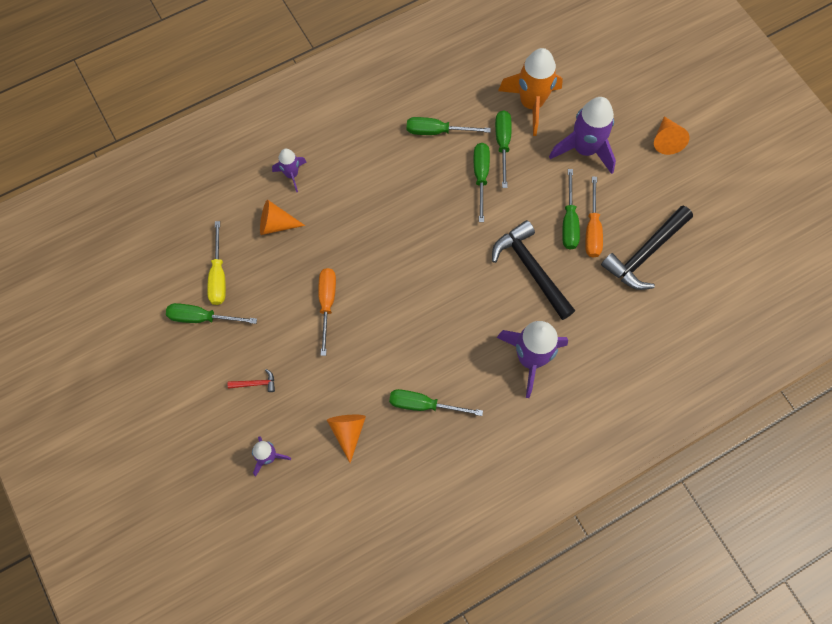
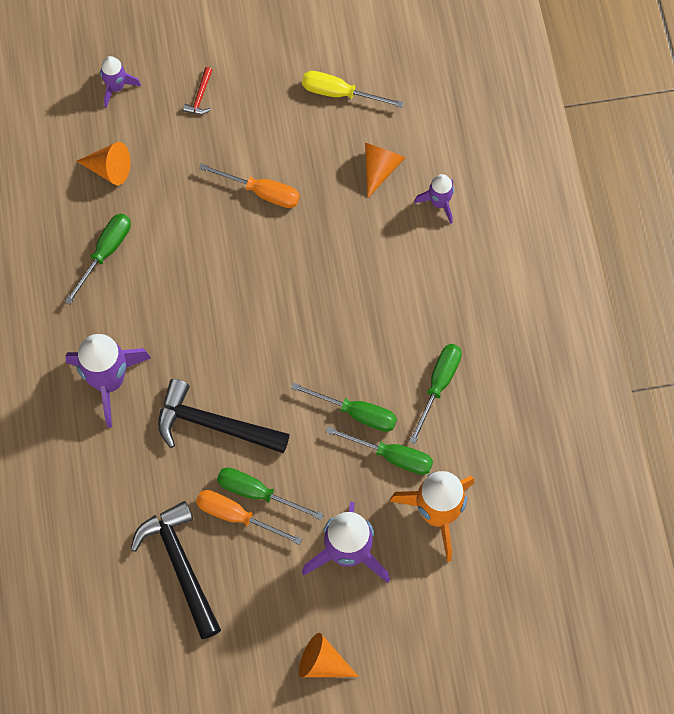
camera: 110 degrees right, 0 degrees up
green screwdriver [166,303,257,324] -> none
black hammer [492,220,575,320] -> black hammer turned 150 degrees counterclockwise [158,379,290,453]

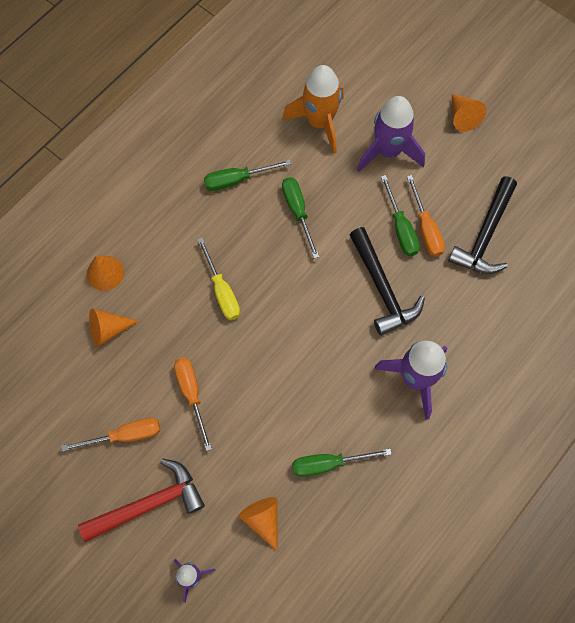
camera: 130 degrees left, 0 degrees up
red hammer [183,67,213,114] -> red hammer [78,458,205,542], size x2.38
yellow screwdriver [302,71,404,108] -> yellow screwdriver moved to [197,238,240,320]
green screwdriver [326,426,433,475] -> none
purple rocket [414,174,454,224] -> orange cone [87,256,124,291]
none -> orange screwdriver [61,418,160,452]

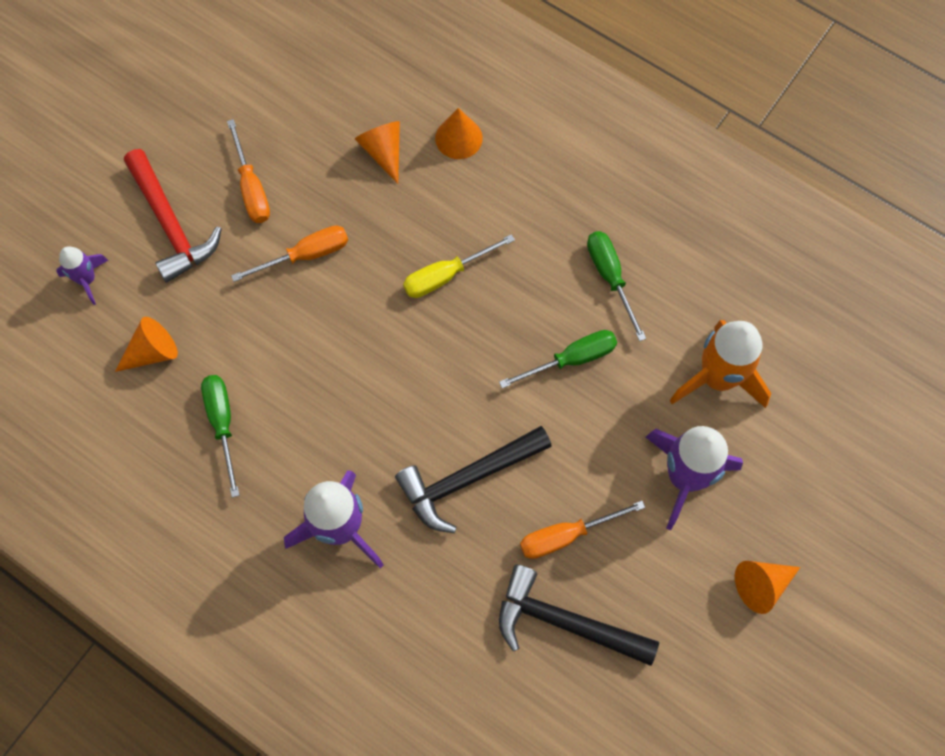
camera: 85 degrees right, 0 degrees up
green screwdriver [381,175,420,256] -> none

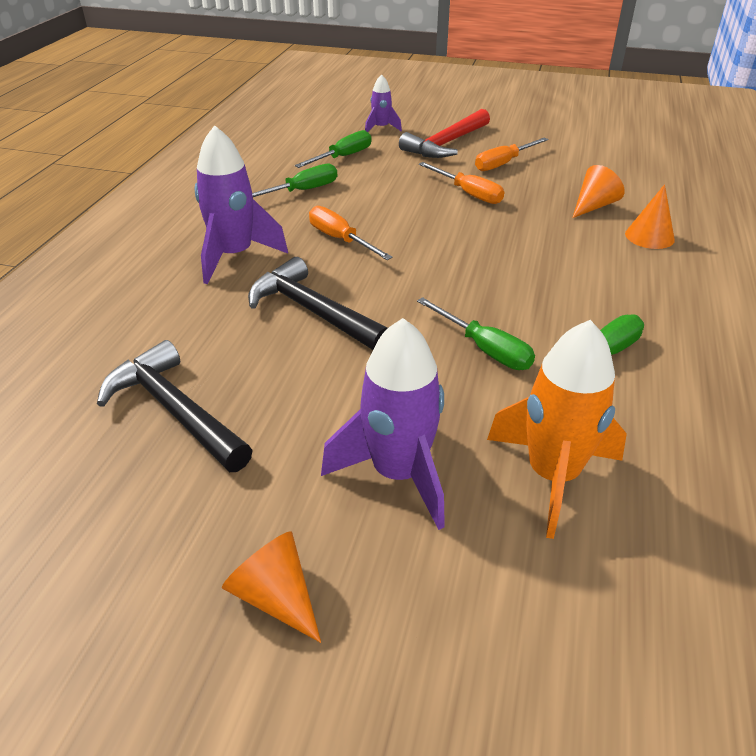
camera: 70 degrees right, 30 degrees down
orange cone [115,317,178,372] -> green screwdriver [295,130,372,168]
yellow screwdriver [403,234,515,298] -> none
black hammer [499,564,659,666] -> black hammer turned 45 degrees counterclockwise [97,340,253,472]
orange screwdriver [520,501,645,559] -> orange screwdriver moved to [309,206,393,260]

